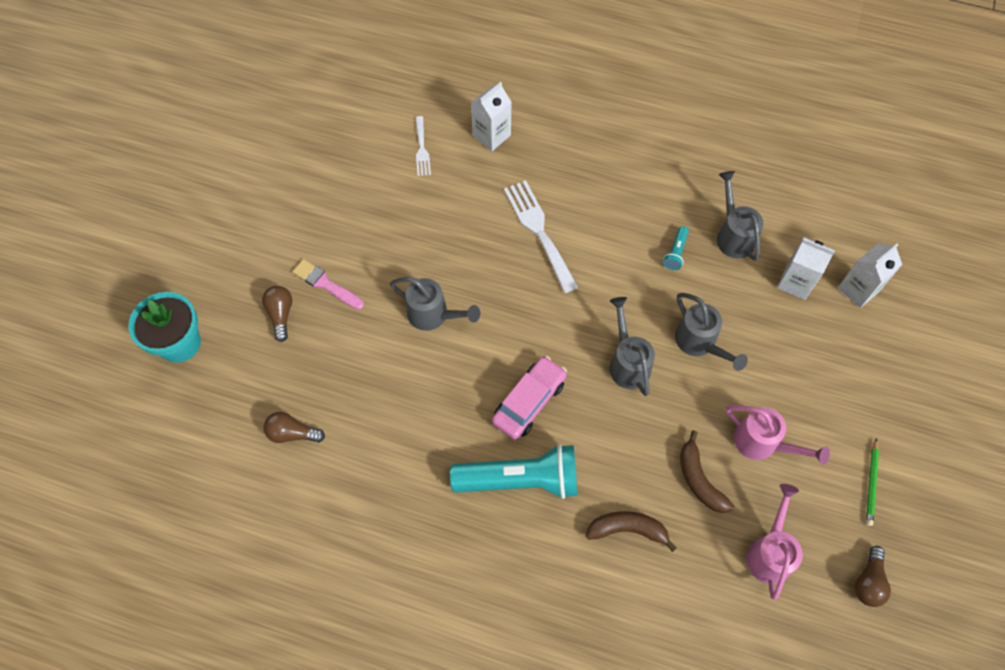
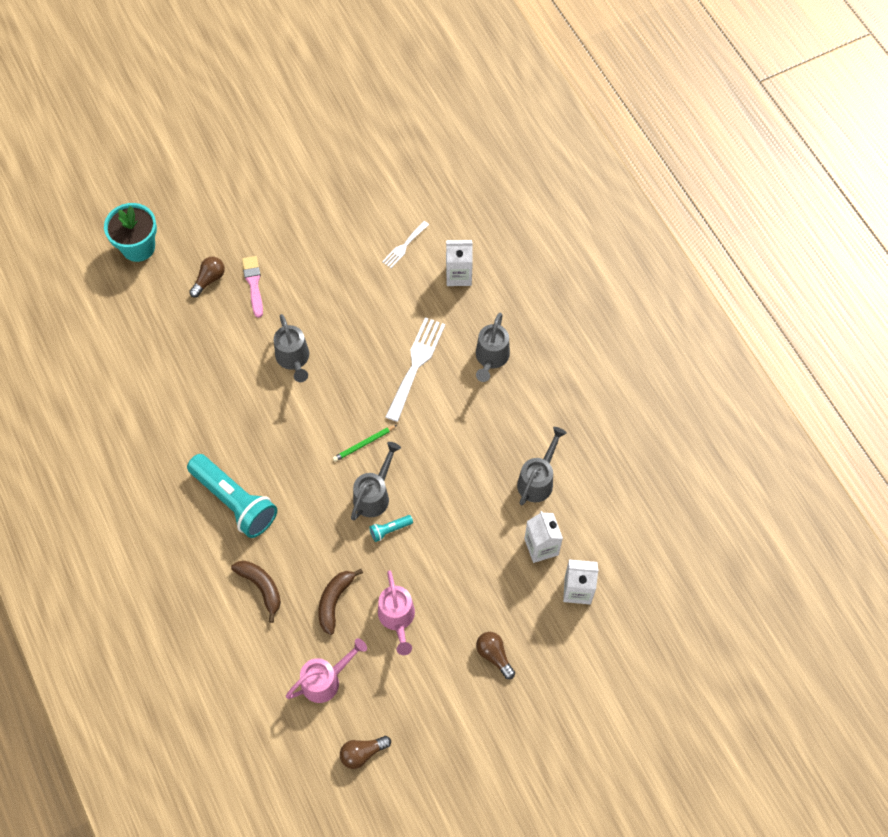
camera: 45 degrees right, 0 degrees up
brown light bulb [264,412,325,443] -> brown light bulb moved to [476,632,515,679]
pink car [492,356,567,440] -> none
turquoise flashlight [663,226,689,270] -> turquoise flashlight moved to [369,515,413,542]
grey watering can [675,293,748,371] -> grey watering can moved to [476,313,510,382]
green pencil [866,438,879,526] -> green pencil moved to [333,425,397,462]

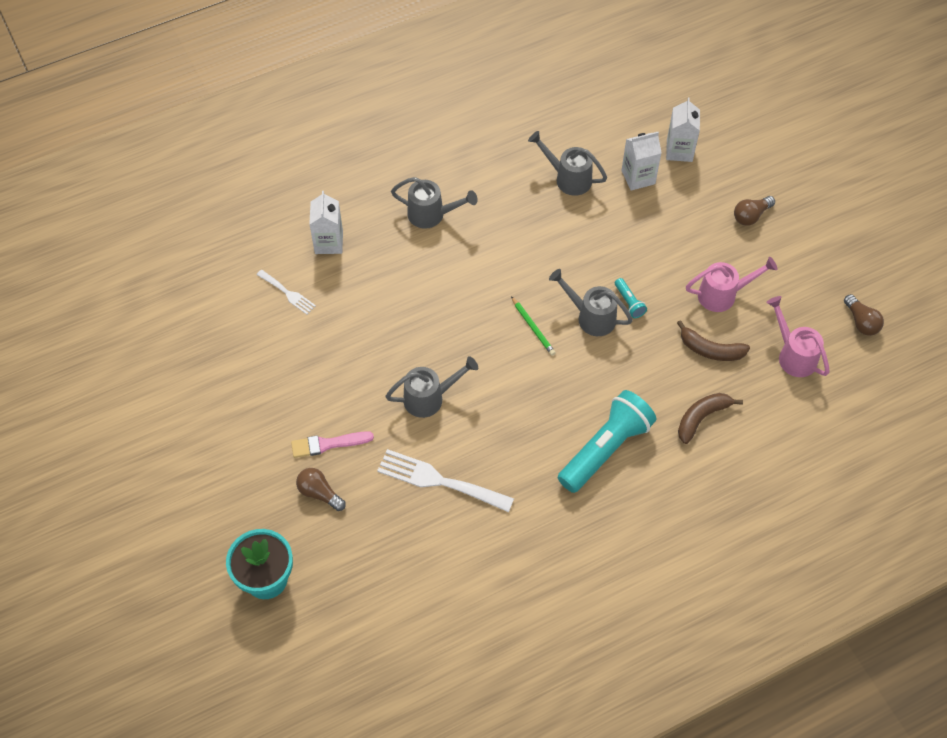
camera: 90 degrees left, 5 degrees down
white fork [385,317,445,422] -> white fork moved to [377,449,514,512]

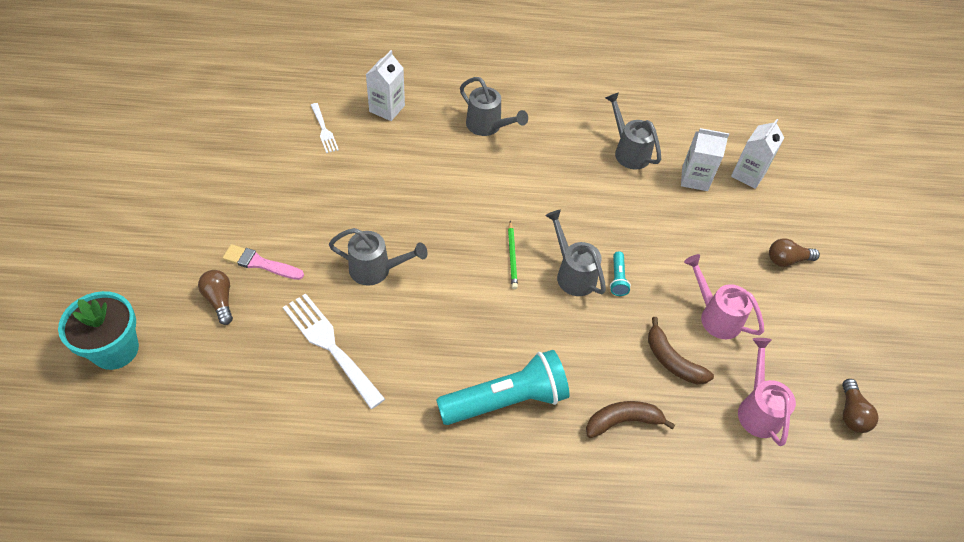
camera: 25 degrees right, 5 degrees down
pink watering can [686,257,777,312] -> pink watering can turned 150 degrees counterclockwise [684,254,764,339]

